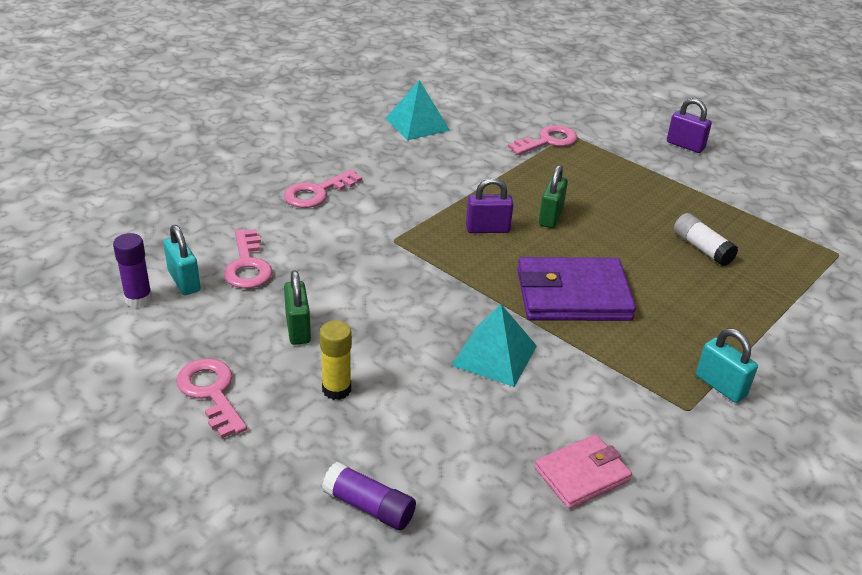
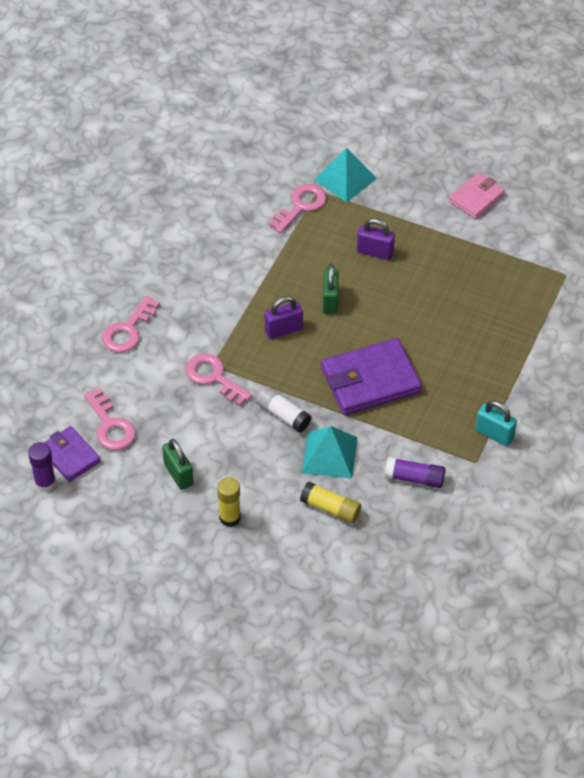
camera: 15 degrees left, 15 degrees up
turquoise padlock [164,225,201,295] -> purple wallet [44,426,101,482]
pink key [176,358,247,438] -> pink key moved to [186,353,252,406]
purple glue stick [322,462,416,530] -> purple glue stick moved to [385,457,445,488]
turquoise pyramid [385,80,450,140] -> turquoise pyramid moved to [314,147,377,203]
pink wallet [535,434,632,509] -> pink wallet moved to [449,173,505,219]
purple padlock [667,98,712,153] -> purple padlock moved to [357,218,395,260]
white glue stick [674,213,738,266] -> white glue stick moved to [256,386,311,433]
none -> yellow glue stick [300,482,361,523]

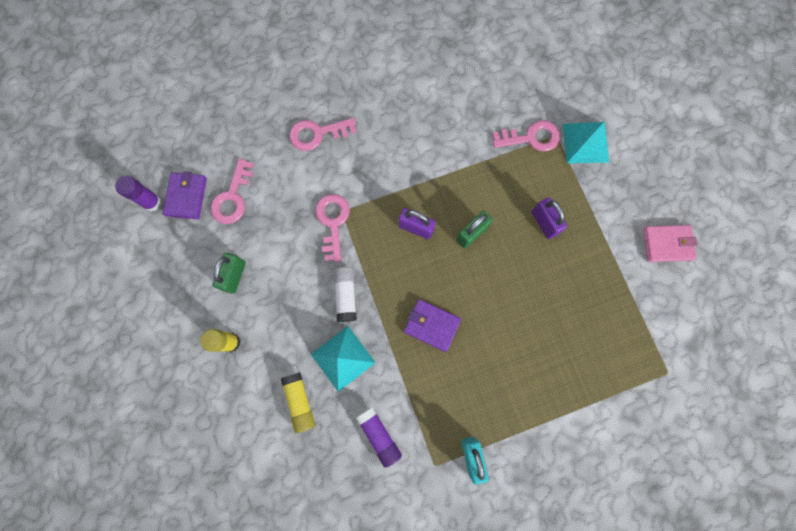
camera: 45 degrees right, 25 degrees up
purple wallet [321,338,422,415] -> purple wallet [404,299,461,352], size x0.59

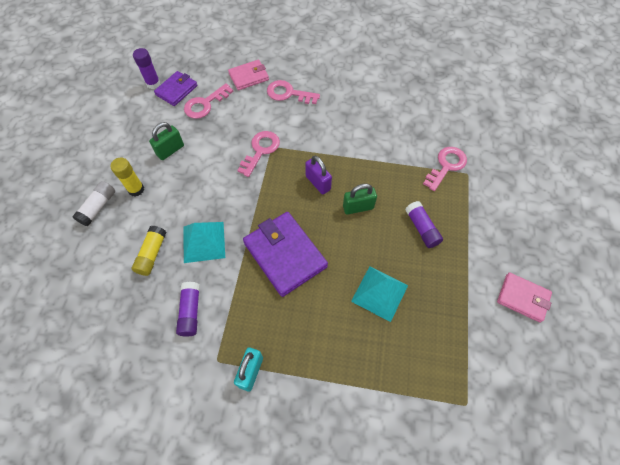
camera: 30 degrees right, 15 degrees down
white glue stick [333,267,357,322] -> white glue stick moved to [72,181,115,227]
purple wallet [404,299,461,352] -> purple wallet [243,212,328,297], size x1.69
pink key [493,120,560,152] -> pink key turned 75 degrees counterclockwise [423,147,467,191]
purple padlock [532,198,567,239] -> purple glue stick [405,201,443,248]
turquoise pyramid [563,122,609,163] -> turquoise pyramid moved to [351,266,408,322]
none -> pink wallet [228,60,269,90]

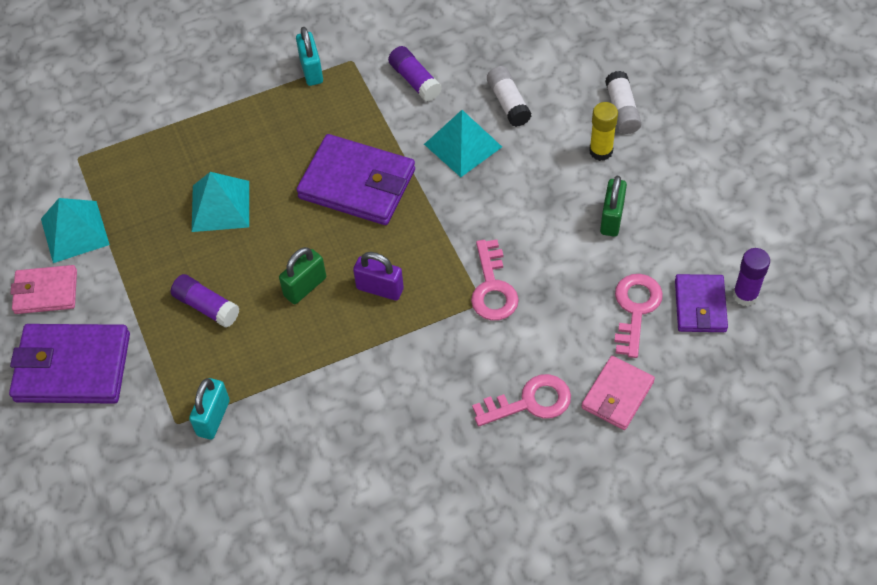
camera: 150 degrees right, 5 degrees down
yellow glue stick [132,226,167,276] -> white glue stick [487,66,532,127]
pink key [423,147,467,191] -> turquoise padlock [189,378,230,440]
none -> purple wallet [9,324,130,404]
none -> turquoise pyramid [41,198,110,263]

